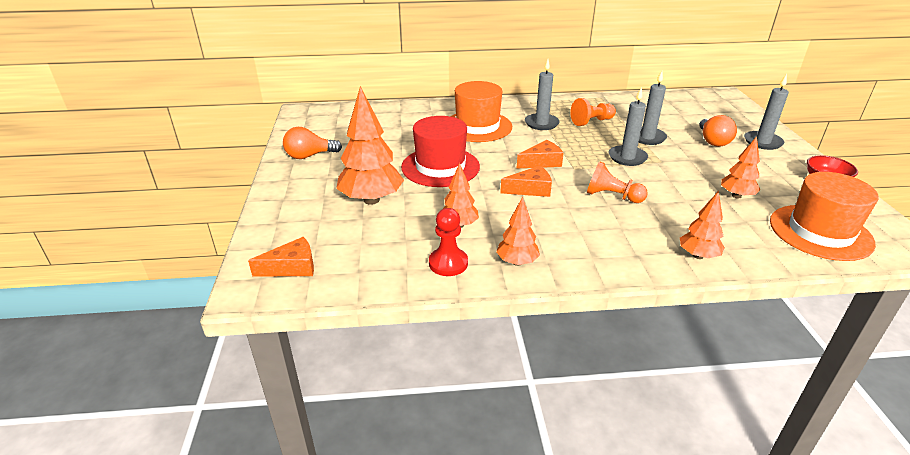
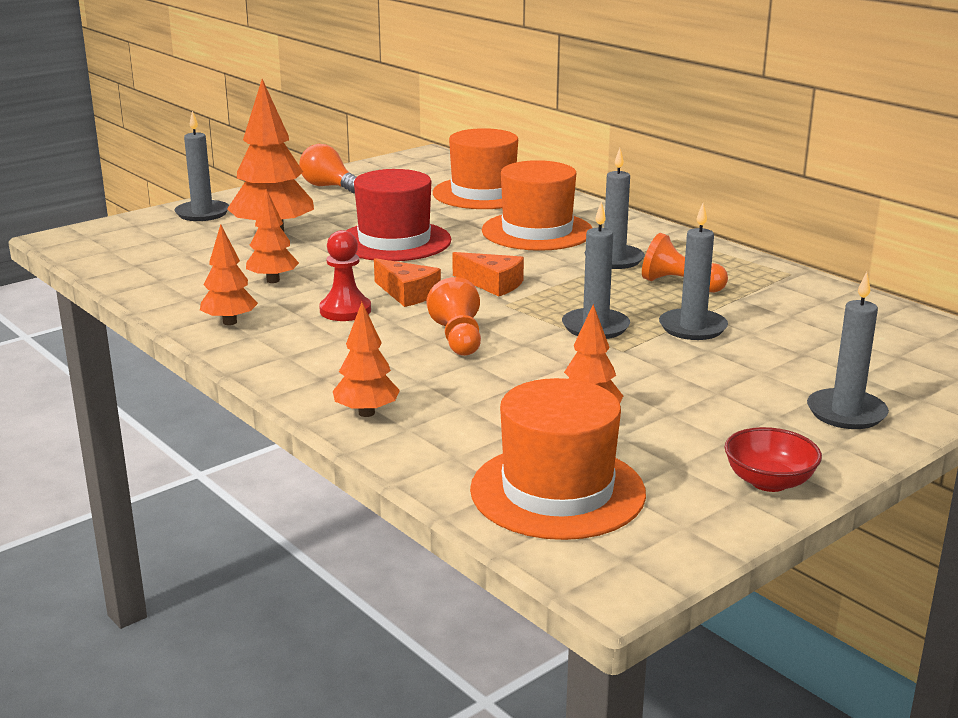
camera: 55 degrees right, 10 degrees down
orange cheese [248,237,314,276] -> none
red pawn [429,208,468,276] -> red pawn moved to [319,230,371,321]
orange light bulb [700,115,737,147] -> none
none -> grey candle [175,111,229,221]
none -> orange hat [433,128,518,209]

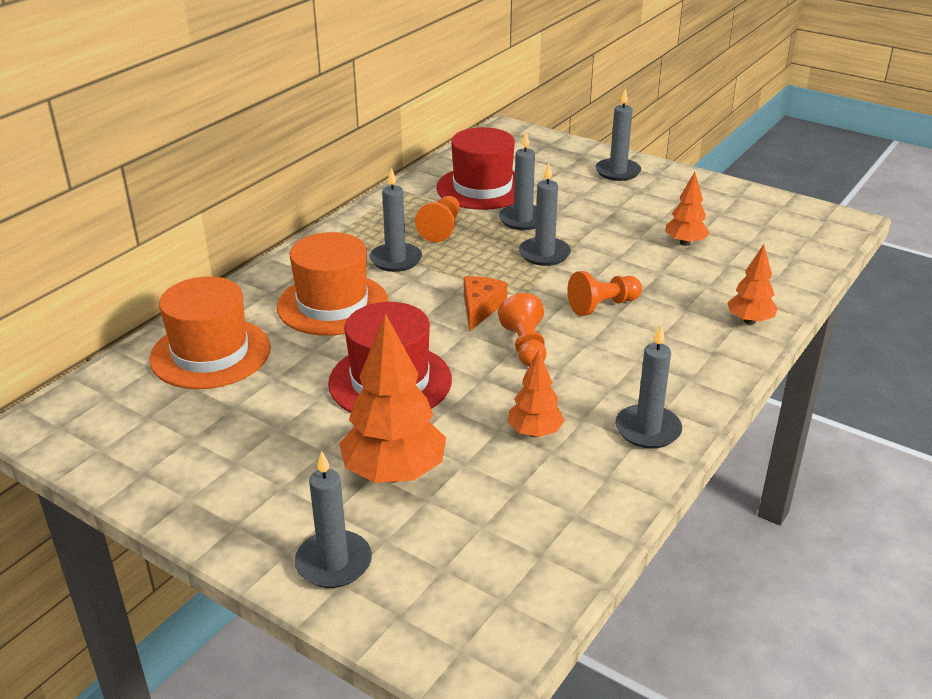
camera: 105 degrees left, 10 degrees up
orange tree [200,224,258,325] -> grey candle [615,325,682,449]
orange light bulb [299,144,357,193] -> none
red pawn [319,230,371,321] -> none
orange cheese [374,258,441,307] -> orange pawn [498,293,546,367]
orange hat [470,378,646,540] -> none
red bowl [724,427,822,492] -> none
none -> red hat [436,127,515,210]

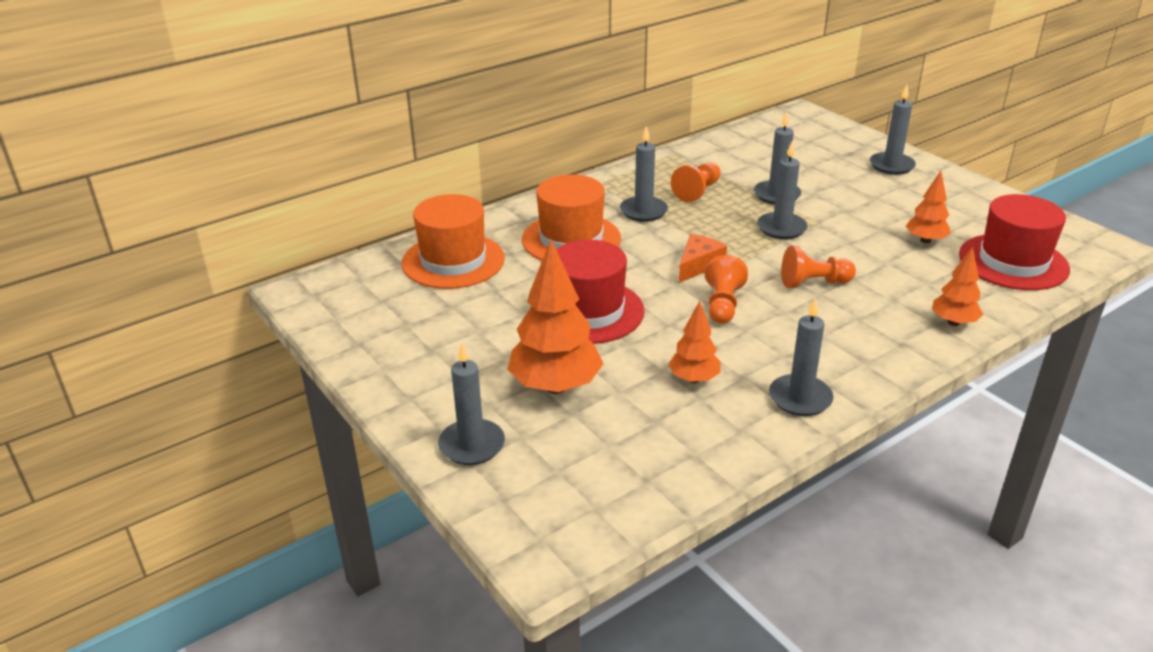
camera: 20 degrees right, 0 degrees up
red hat [436,127,515,210] -> red hat moved to [959,194,1070,290]

